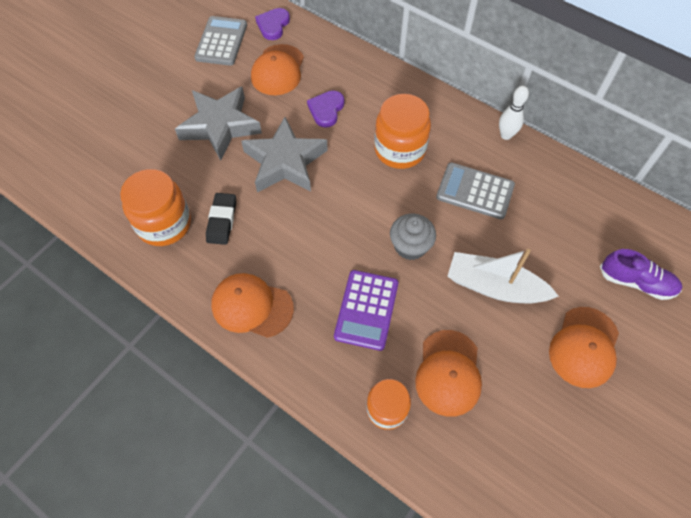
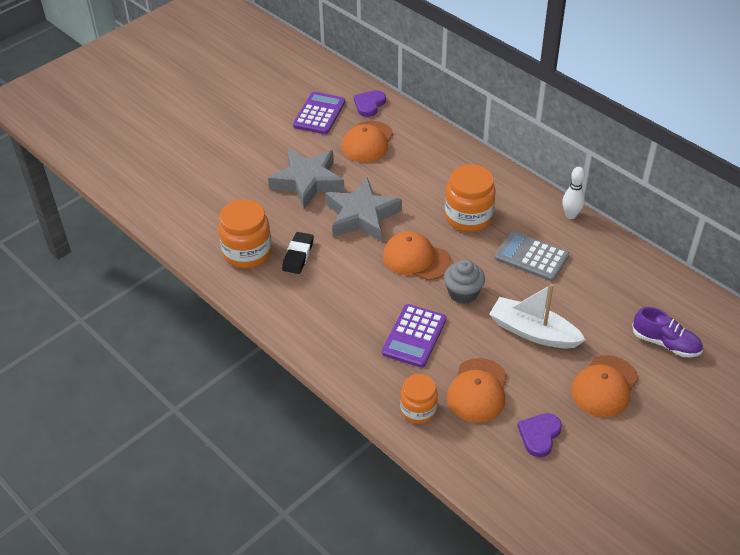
camera: 10 degrees right, 15 degrees down
grey calculator [194,16,247,66] -> purple calculator [293,92,345,134]
orange cap [211,273,294,338] -> orange cap moved to [383,231,451,280]
purple heart [307,90,344,128] -> purple heart moved to [517,413,562,457]

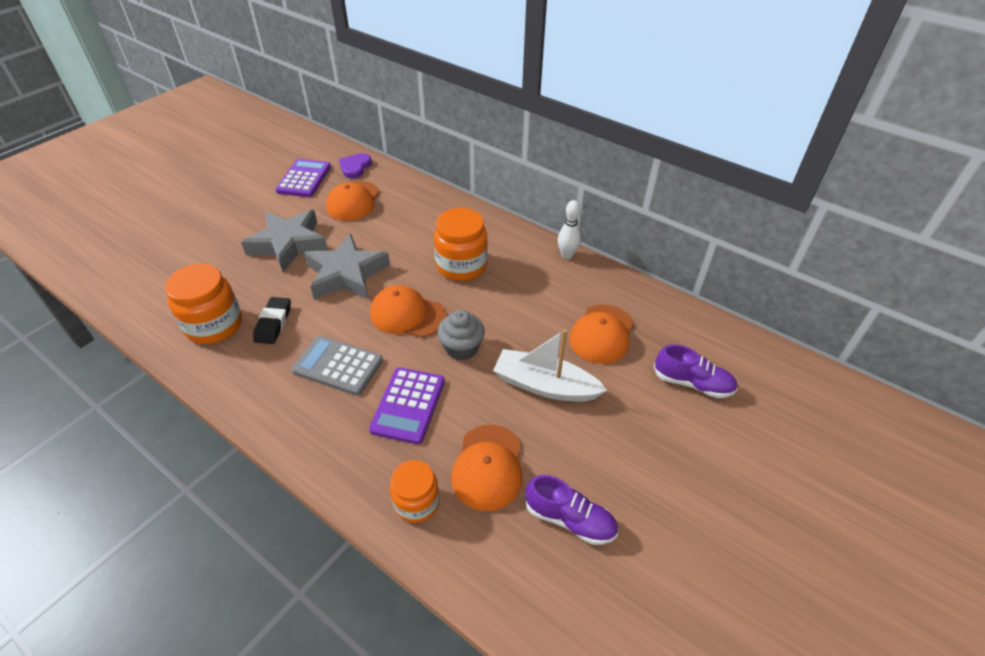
camera: 10 degrees left, 0 degrees up
grey calculator [495,231,569,281] -> grey calculator moved to [292,336,383,396]
purple heart [517,413,562,457] -> purple shoe [525,475,618,545]
orange cap [571,355,638,417] -> orange cap moved to [569,305,634,364]

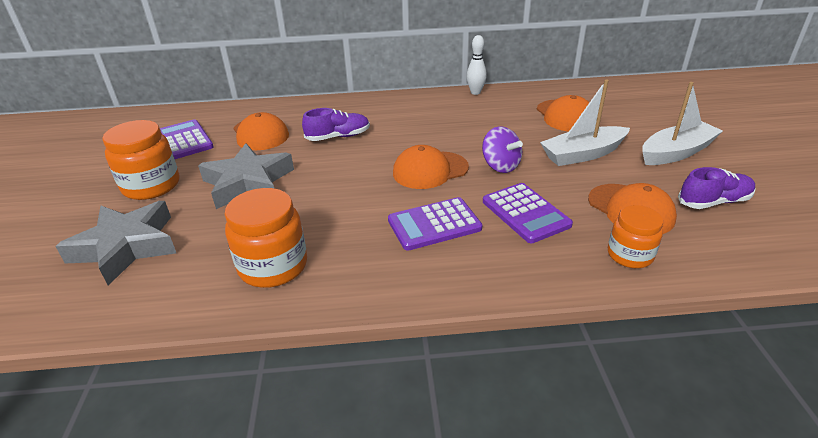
camera: 40 degrees left, 10 degrees down
black eraser [253,297,291,344] -> none
grey calculator [292,336,383,396] -> purple calculator [388,197,482,251]
grey star [304,233,390,300] -> grey star moved to [55,201,176,285]
purple heart [339,153,372,179] -> none
orange jar [434,208,488,281] -> orange jar moved to [102,120,180,200]
grey cupcake [437,310,485,360] -> purple spinning top [482,126,523,173]
purple shoe [654,344,738,398] -> purple shoe moved to [302,108,370,141]
none -> white boat [642,82,723,165]

